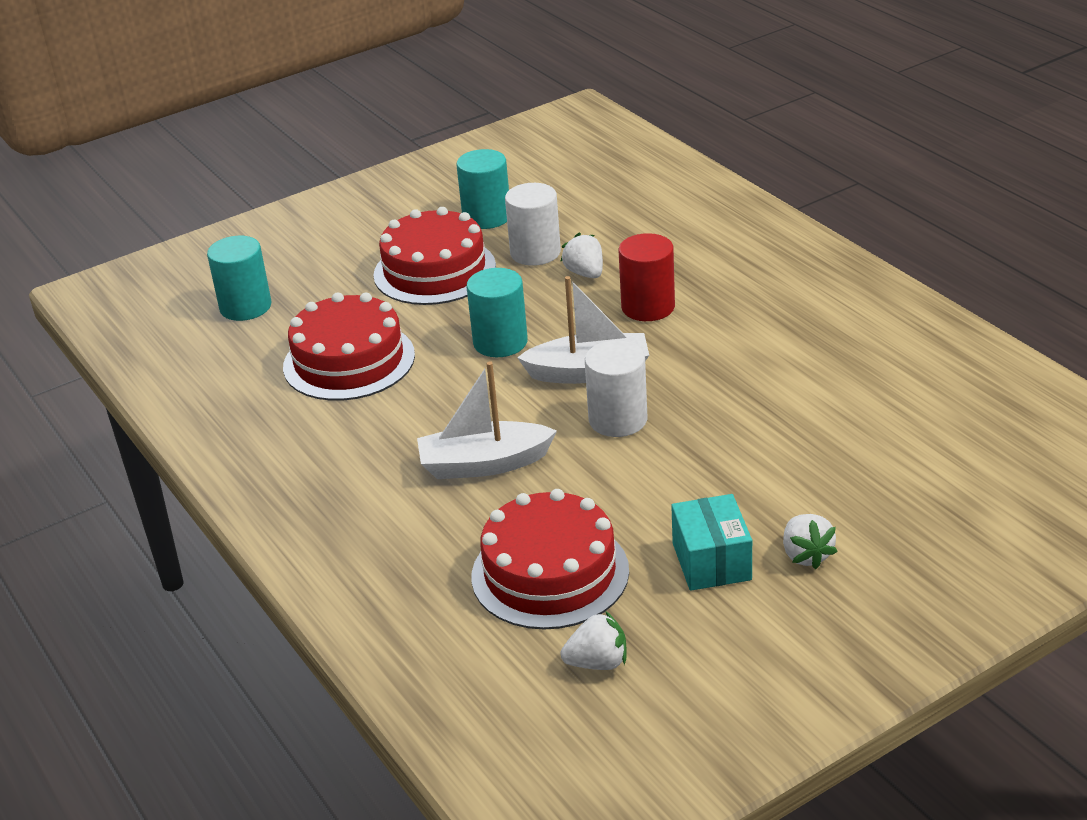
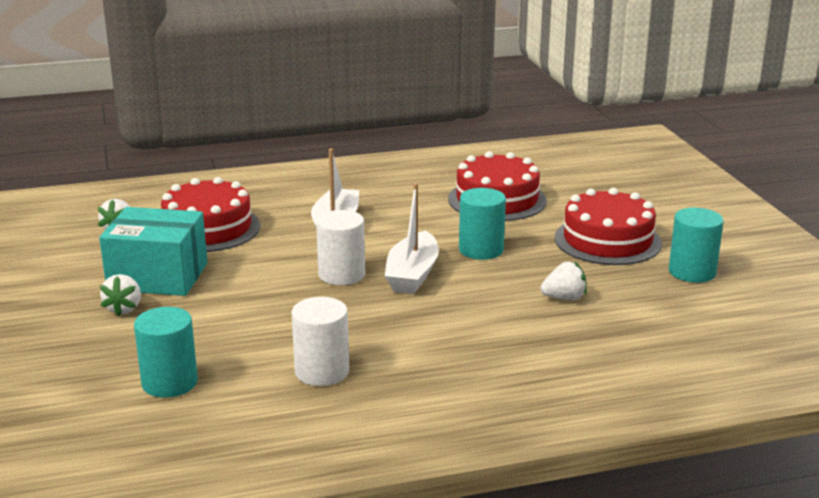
camera: 105 degrees right, 10 degrees down
turquoise cylinder [207,236,271,321] -> turquoise cylinder moved to [134,307,198,398]
white cylinder [505,183,561,266] -> white cylinder moved to [292,297,349,386]
red cylinder [619,233,675,321] -> none
turquoise box [671,494,752,591] -> turquoise box [99,207,208,296], size x1.56
white strawberry [783,514,838,569] -> white strawberry turned 90 degrees counterclockwise [100,274,141,316]

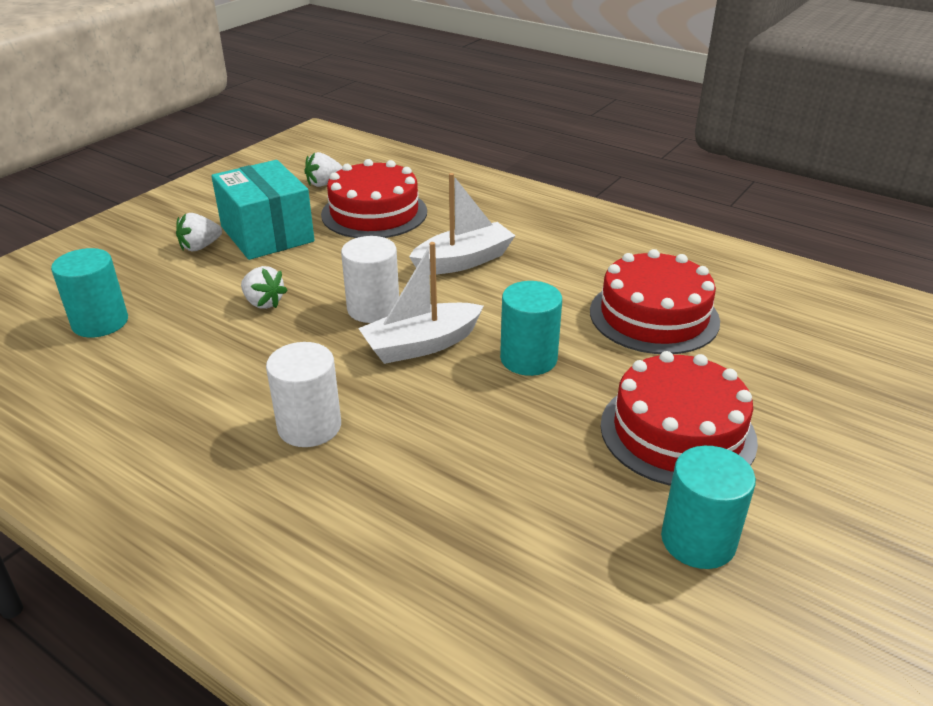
camera: 50 degrees right, 10 degrees up
white cylinder [292,297,349,386] -> white cylinder moved to [266,342,341,447]
white strawberry [540,262,587,300] -> white strawberry moved to [241,266,288,309]

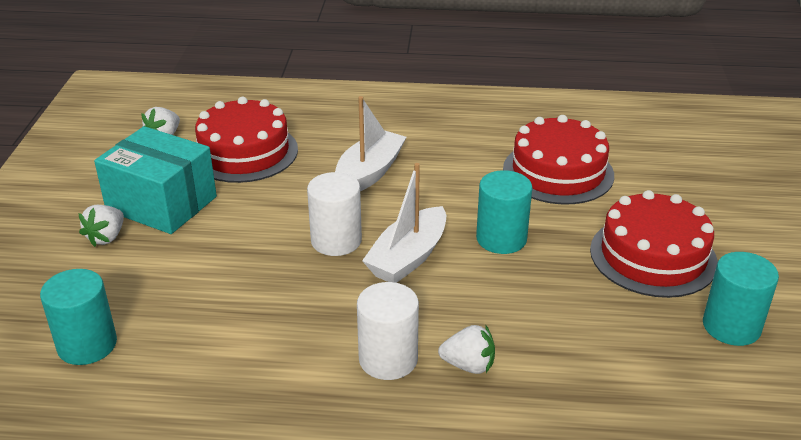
camera: 30 degrees left, 0 degrees up
white strawberry [241,266,288,309] -> white strawberry moved to [438,324,495,374]

